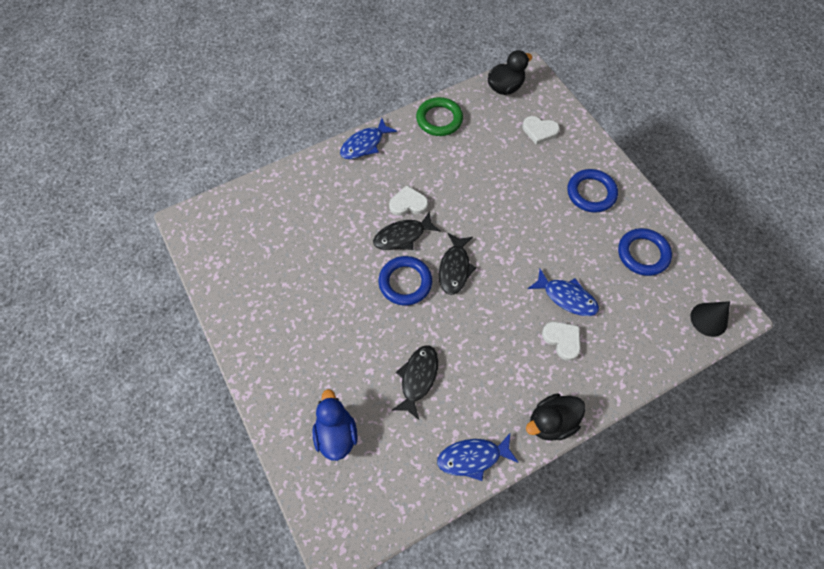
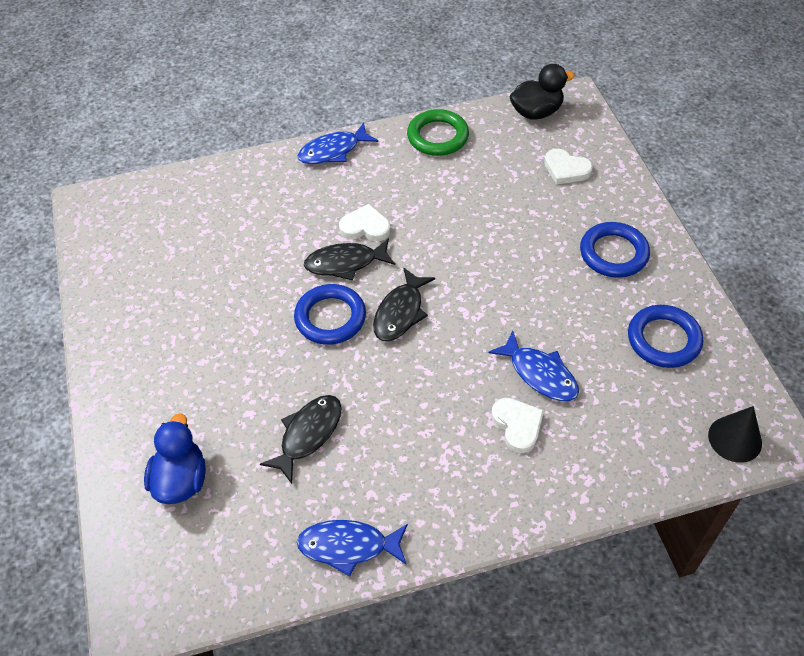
camera: 15 degrees right, 10 degrees down
black duck [526,393,586,441] -> none

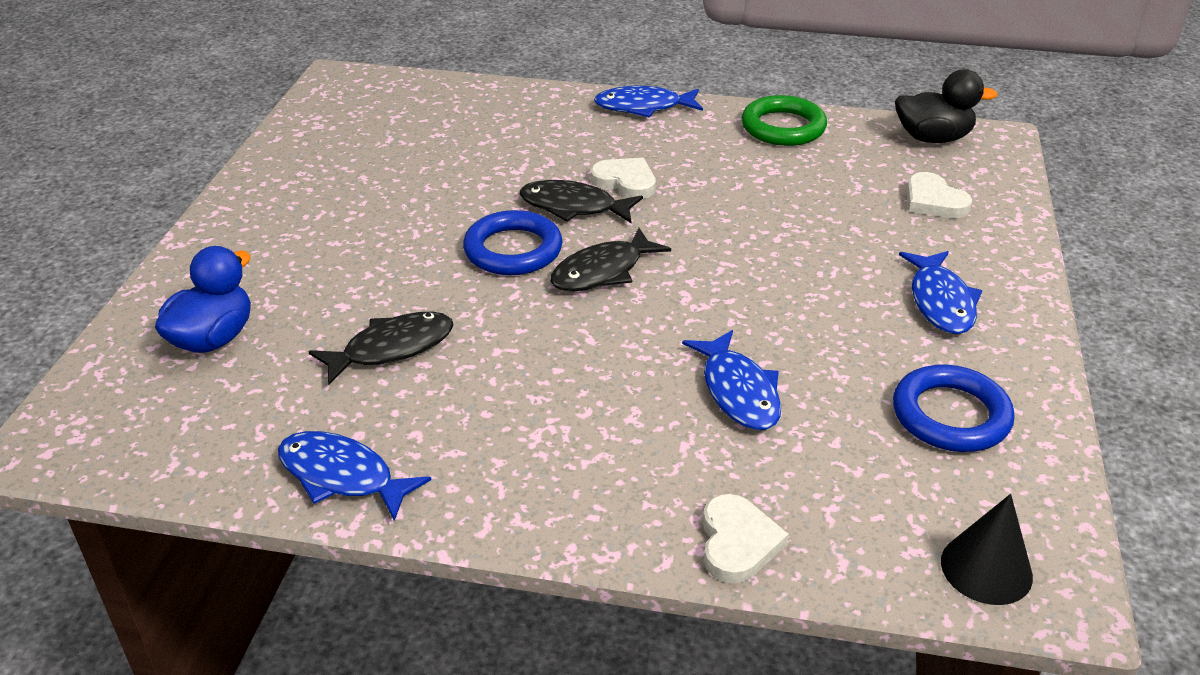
camera: 25 degrees right, 15 degrees down
white heart [491,398,544,453] -> white heart moved to [703,494,789,583]
blue ring [580,222,650,278] -> blue fish [899,251,982,334]

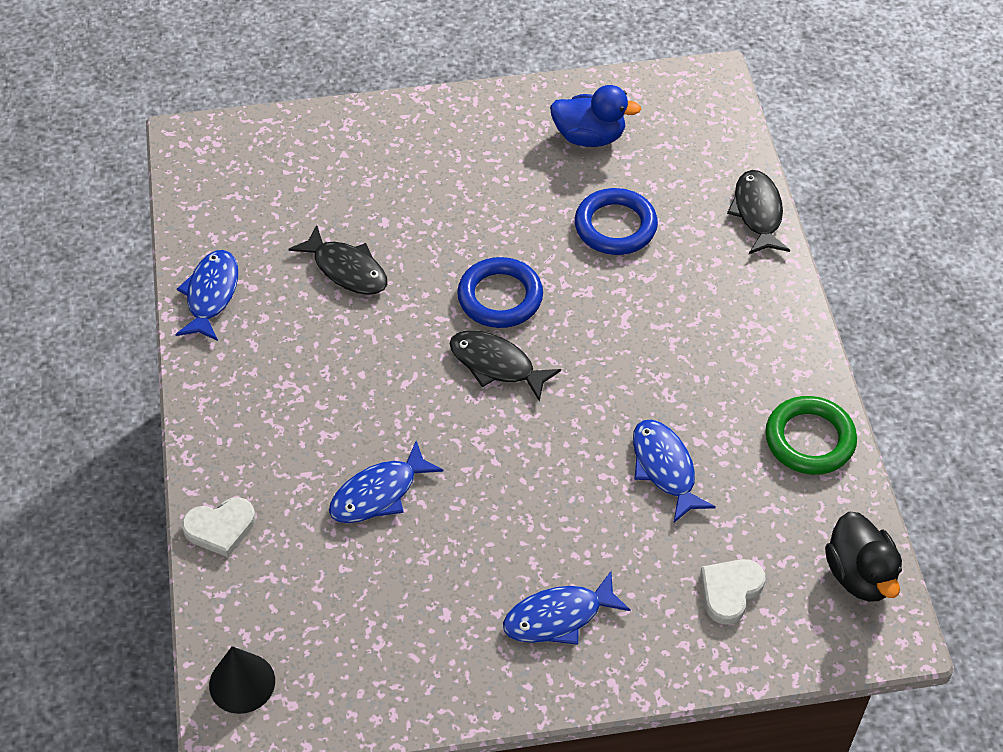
camera: 70 degrees right, 15 degrees up
blue duck [155,246,251,353] -> blue duck moved to [550,85,641,147]
black fish [520,180,643,223] -> black fish moved to [727,170,790,254]
white heart [591,158,656,199] -> none
blue fish [594,86,703,118] -> blue fish moved to [633,420,716,523]
blue ring [893,365,1015,452] -> blue ring moved to [575,188,658,255]

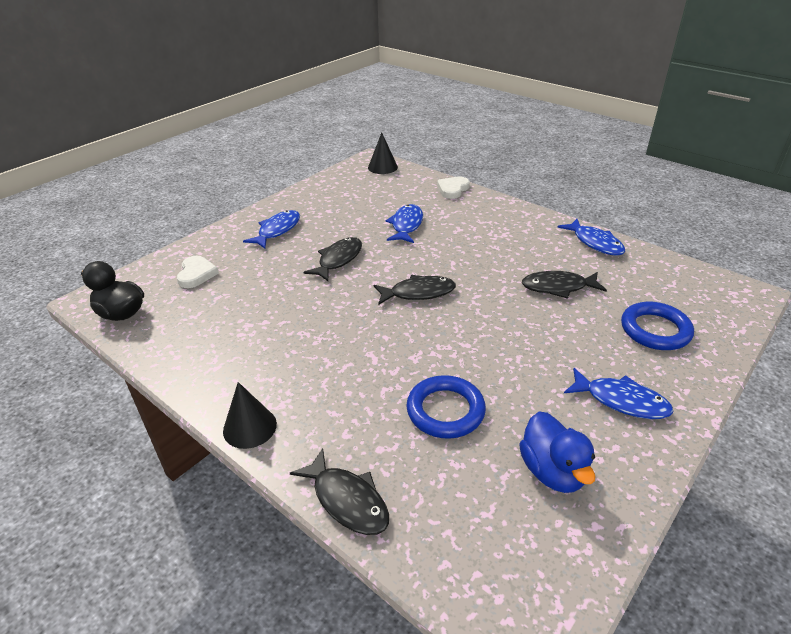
camera: 140 degrees right, 15 degrees down
blue ring [457,257,543,328] -> blue ring moved to [621,302,694,350]
blue duck [550,85,641,147] -> blue duck turned 75 degrees counterclockwise [519,411,595,493]
blue fish [633,420,716,523] -> blue fish moved to [564,368,673,419]
green ring [765,396,857,475] -> none
none -> black cone [223,382,277,449]
none -> black fish [303,237,362,281]

